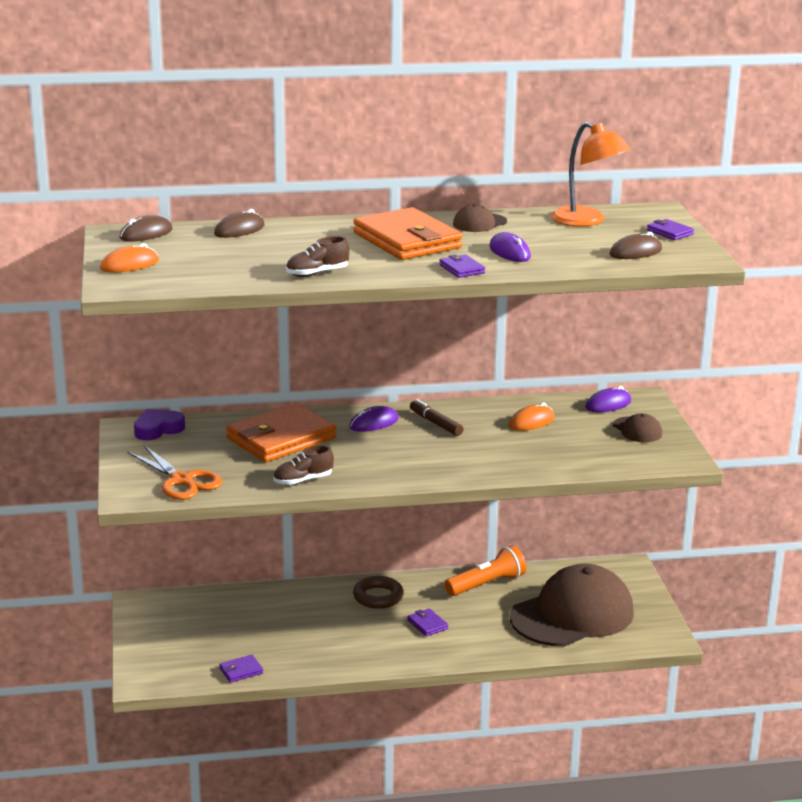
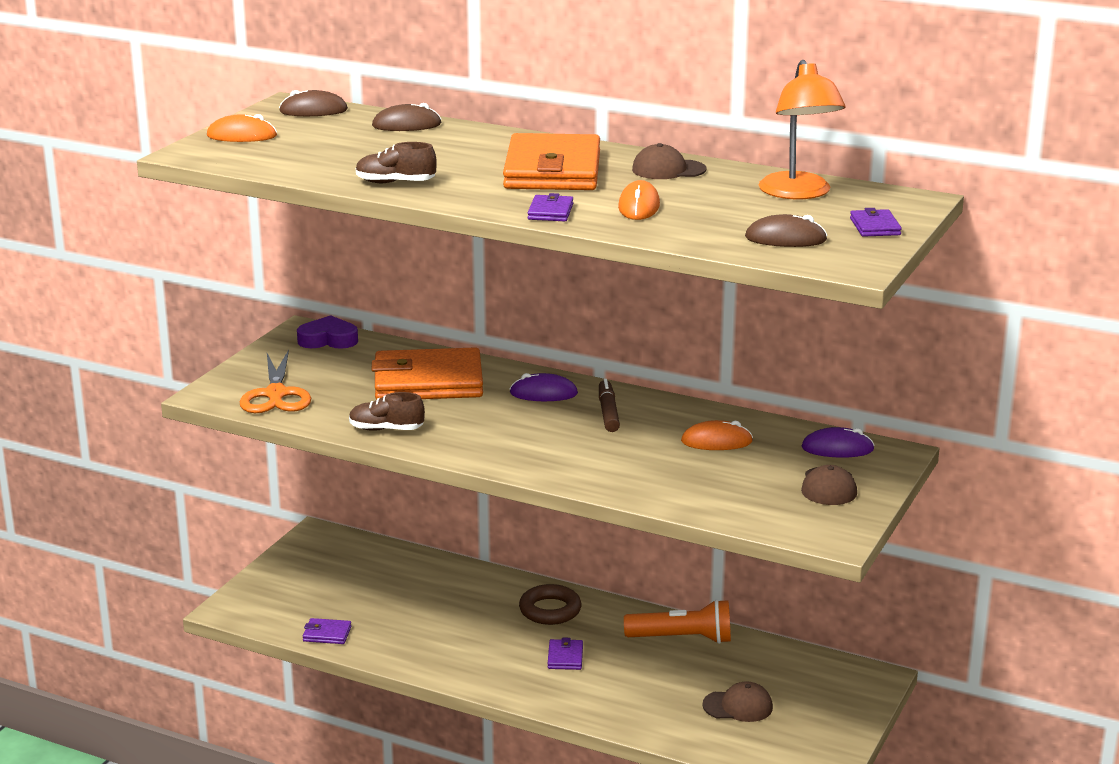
camera: 35 degrees right, 0 degrees up
purple mouse [489,232,531,262] -> orange mouse [618,180,660,220]
brown cap [510,563,634,646] -> brown cap [702,681,773,722], size x0.40

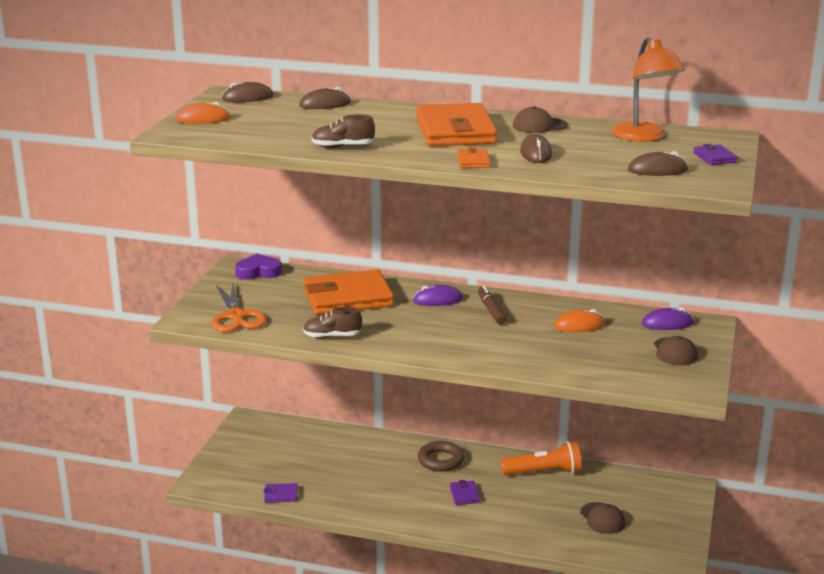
camera: 10 degrees left, 0 degrees up
purple wallet [528,193,573,221] -> orange wallet [457,147,490,168]
orange mouse [618,180,660,220] -> brown mouse [520,134,552,163]
brown cap [702,681,773,722] -> brown cap turned 75 degrees clockwise [580,502,625,534]

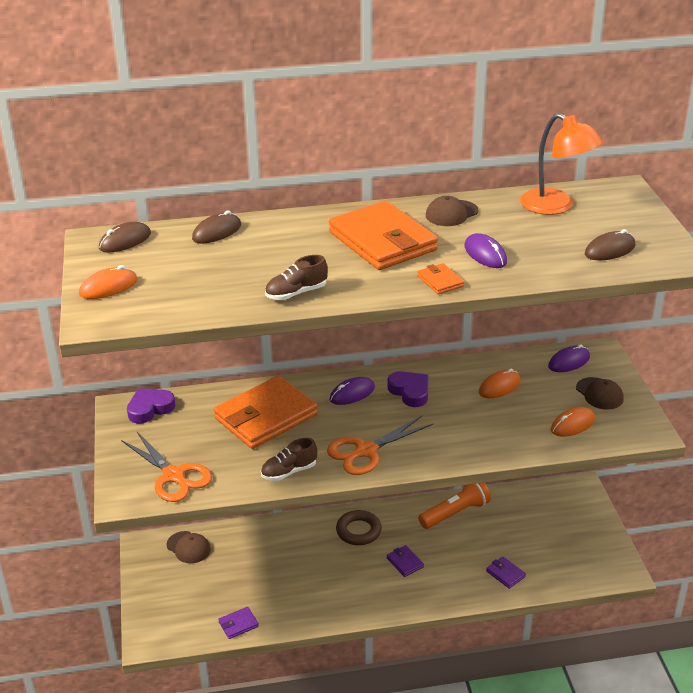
camera: 25 degrees left, 10 degrees up
brown marker [478,285,507,325] -> purple heart [388,371,429,407]
brown mouse [520,134,552,163] -> purple mouse [464,233,507,268]
brown cap [580,502,625,534] -> brown cap moved to [167,531,211,563]
purple wallet [693,144,738,165] -> purple wallet moved to [486,557,526,589]
none -> orange scissors [327,416,433,475]
none -> orange mouse [551,407,595,437]

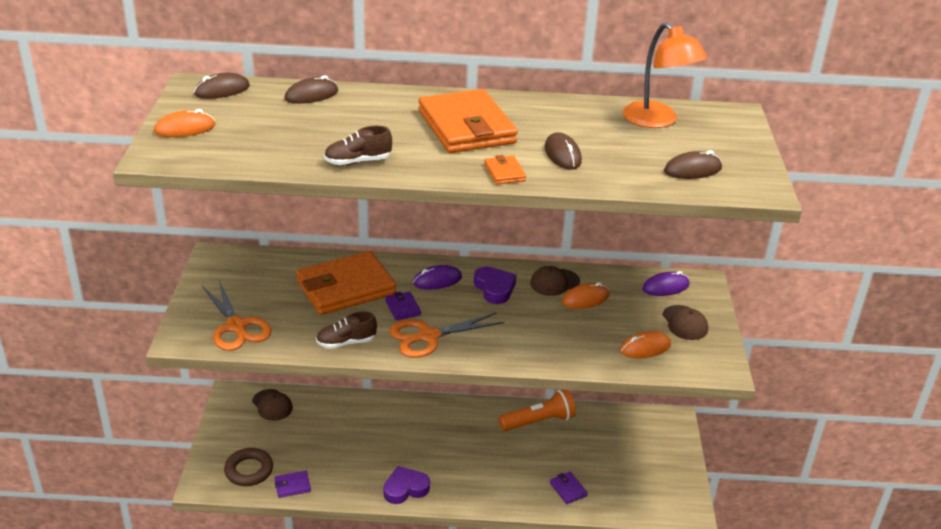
camera: 10 degrees right, 0 degrees up
purple heart [127,388,175,424] -> purple heart moved to [384,466,430,504]
brown ring [336,510,382,545] -> brown ring moved to [224,448,273,486]
purple wallet [387,545,424,577] -> purple wallet moved to [385,292,421,320]
brown cap [426,196,478,226] -> brown cap moved to [530,266,580,296]
purple mouse [464,233,507,268] -> brown mouse [544,132,582,170]

